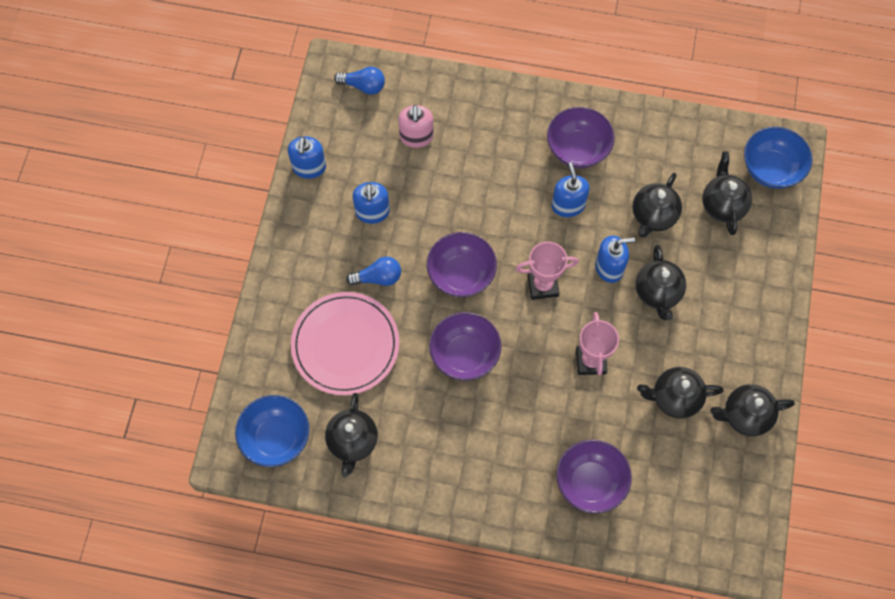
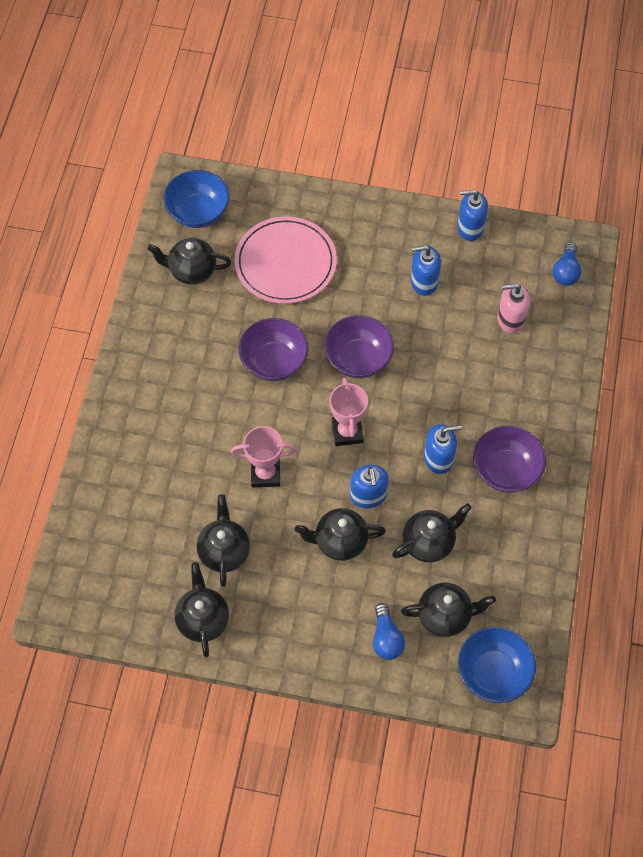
camera: 90 degrees right, 5 degrees down
blue light bulb [346,257,401,286] -> blue light bulb moved to [373,603,405,660]
purple bowl [557,440,632,514] -> none
black teapot [632,173,682,238] -> black teapot turned 120 degrees clockwise [392,503,471,562]

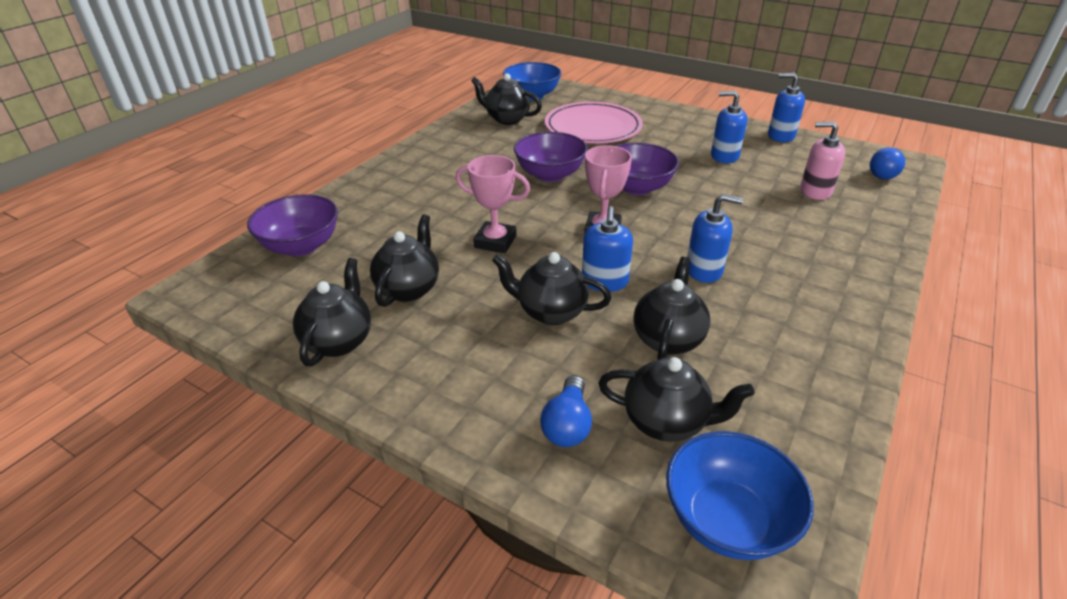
camera: 20 degrees right, 25 degrees down
black teapot [392,503,471,562] -> black teapot turned 60 degrees counterclockwise [633,257,710,360]
purple bowl [473,426,546,493] -> purple bowl moved to [247,194,338,256]

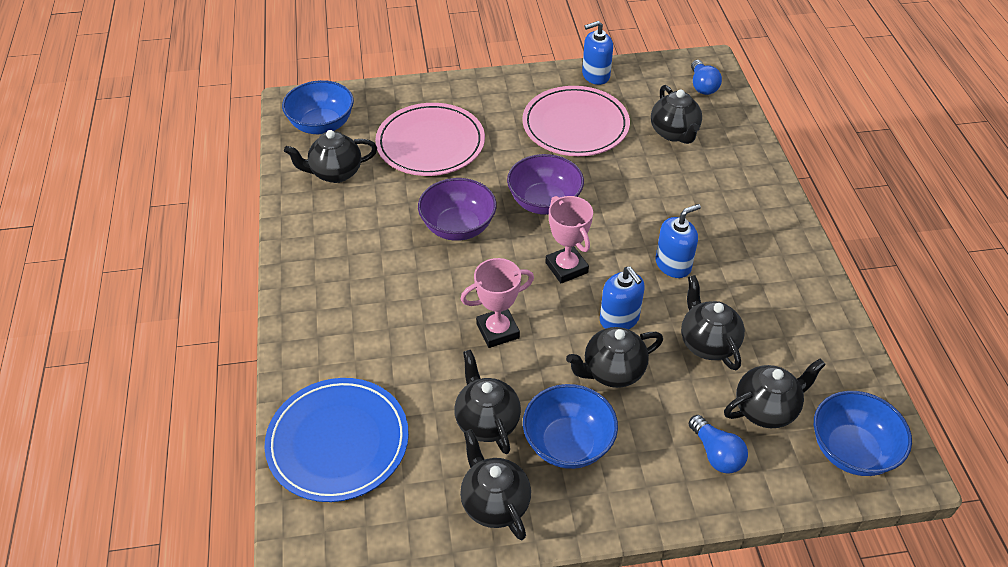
camera: 40 degrees left, 10 degrees up
purple bowl [247,194,338,256] -> blue plate [264,378,409,502]
blue soap dispenser [711,91,747,163] -> pink plate [522,86,630,156]
pink soap dispenser [800,122,845,200] -> black teapot [651,85,702,144]
none -> blue bowl [523,384,618,469]

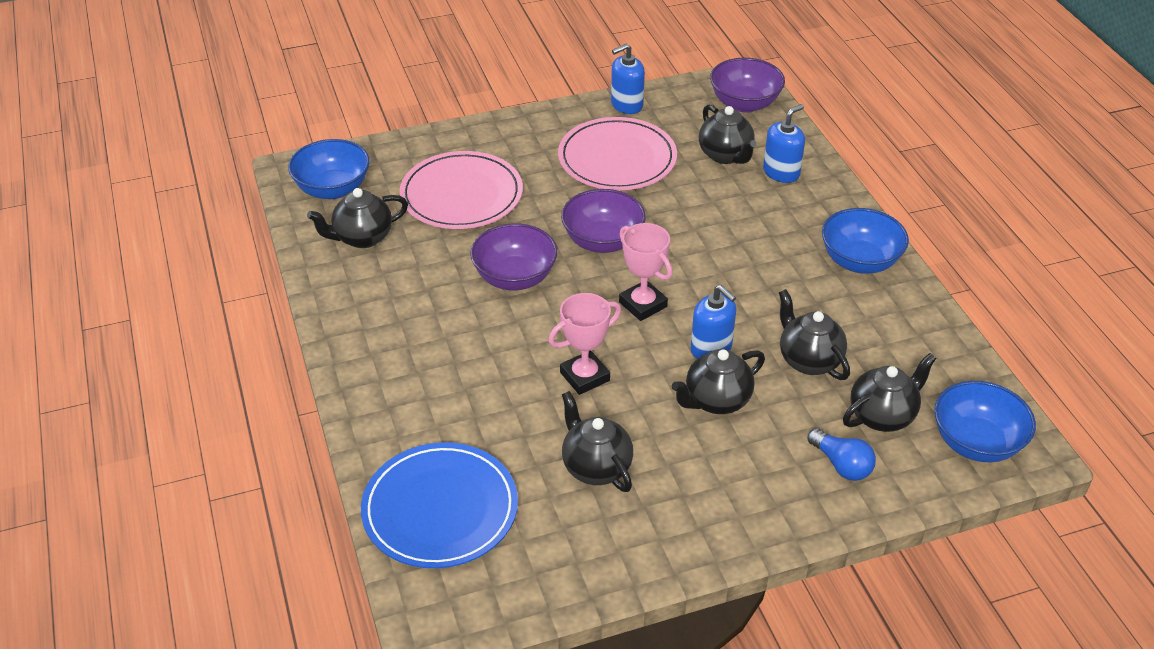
camera: 10 degrees left, 5 degrees down
black teapot [460,429,531,540] -> none
blue bowl [523,384,618,469] -> blue bowl moved to [822,208,909,274]
blue soap dispenser [656,204,701,278] -> blue soap dispenser moved to [763,104,805,183]
blue light bulb [691,60,722,95] -> purple bowl [710,58,785,113]

